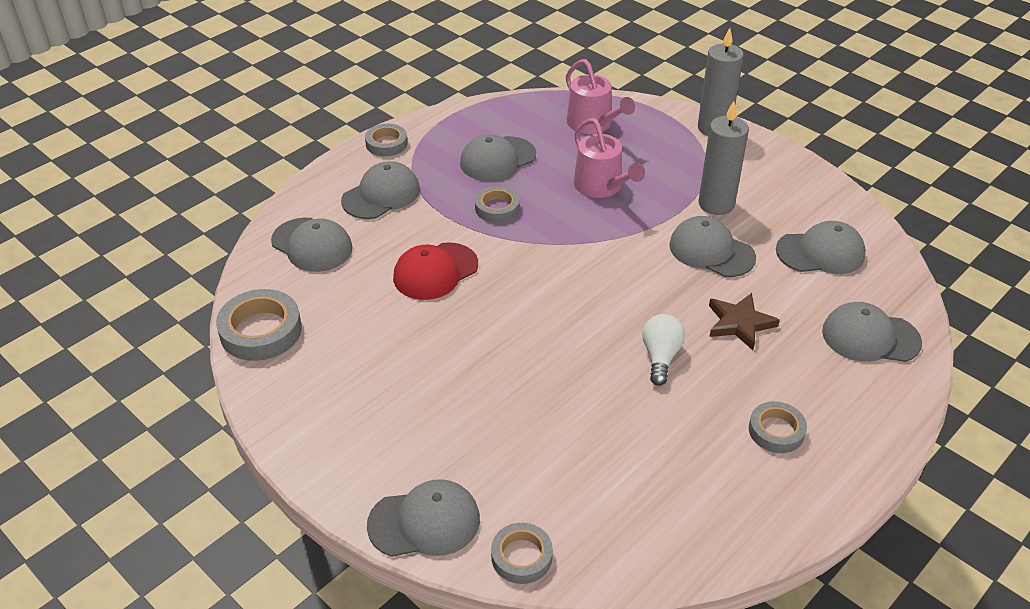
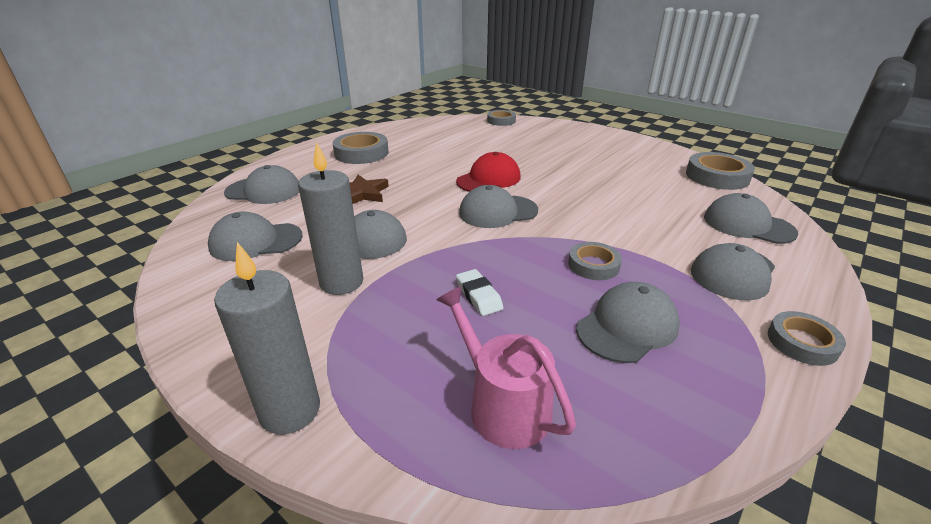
camera: 175 degrees right, 10 degrees down
grey cap [367,479,480,557] -> grey cap moved to [459,185,538,228]
red cap [393,242,478,300] -> red cap moved to [456,152,521,192]
pink watering can [574,118,645,198] -> white eraser [456,269,503,316]
white light bulb [642,314,685,386] -> none
grey tape [749,401,807,453] -> grey tape [333,132,389,164], size x1.60

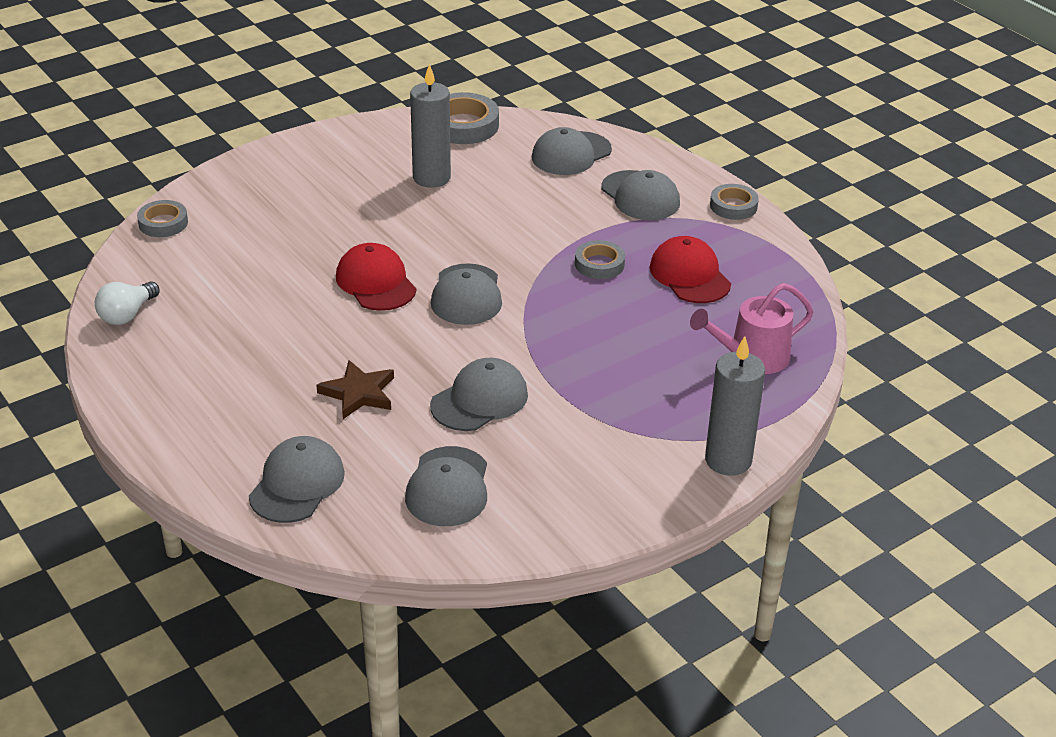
camera: 75 degrees left, 5 degrees up
grey candle [298,142,363,295] -> grey candle moved to [410,64,451,188]
grey tape [333,132,389,164] -> none
white eraser [456,269,503,316] -> none
grey cap [576,282,680,363] -> red cap [650,236,731,303]
none -> white light bulb [95,281,160,325]

